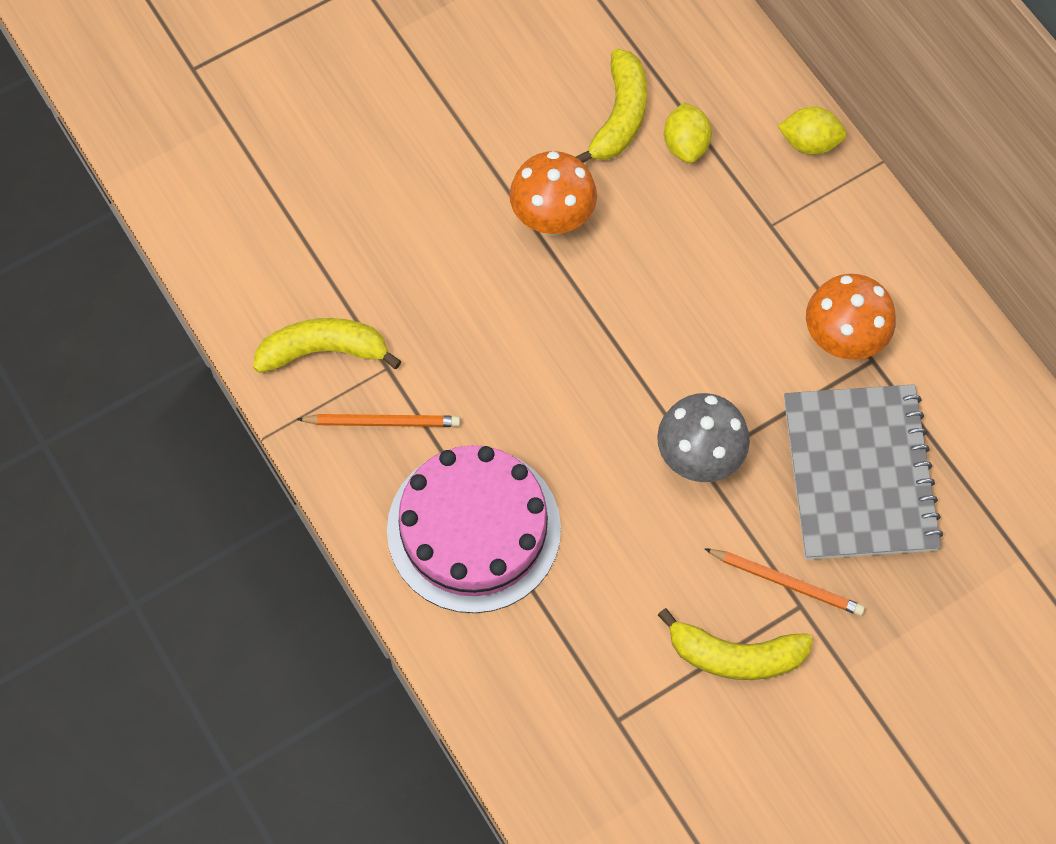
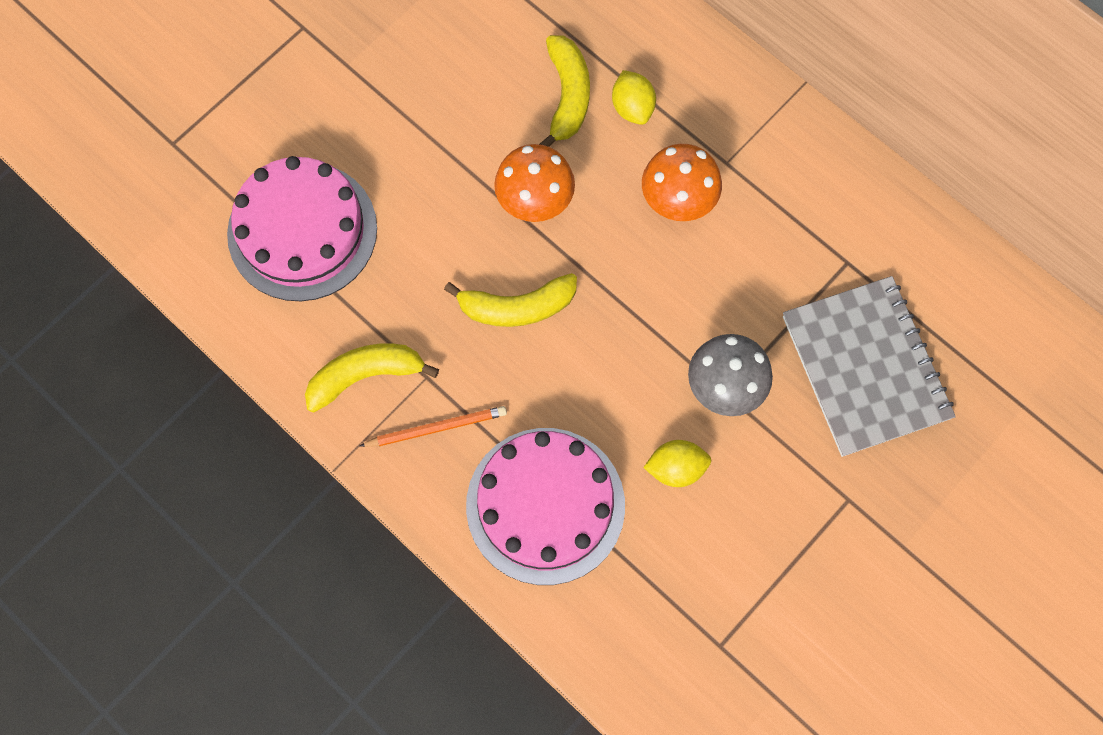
camera: 15 degrees left, 5 degrees up
yellow banana [658,608,813,680] -> yellow banana moved to [444,273,577,327]
orange pencil [704,548,865,616] -> none
yellow lemon [778,107,847,155] -> yellow lemon moved to [643,440,711,487]
orange mushroom [806,274,896,360] -> orange mushroom moved to [642,144,722,221]
none -> pink cake [227,156,377,301]

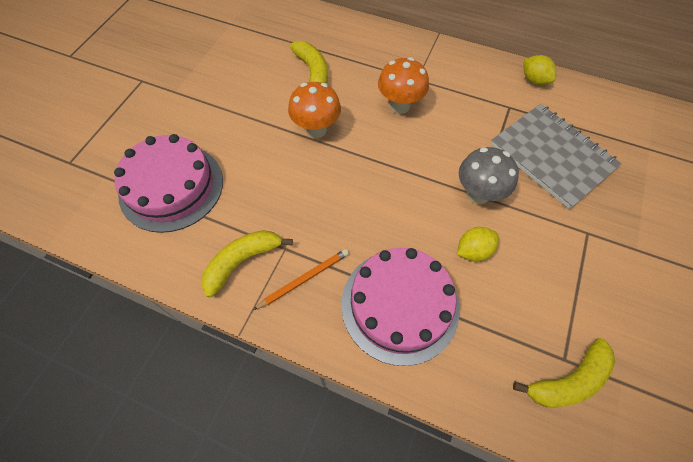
camera: 20 degrees left, 10 degrees down
yellow banana [444,273,577,327] -> yellow banana moved to [513,338,615,407]
yellow lemon [612,70,656,125] -> yellow lemon moved to [524,55,556,85]

